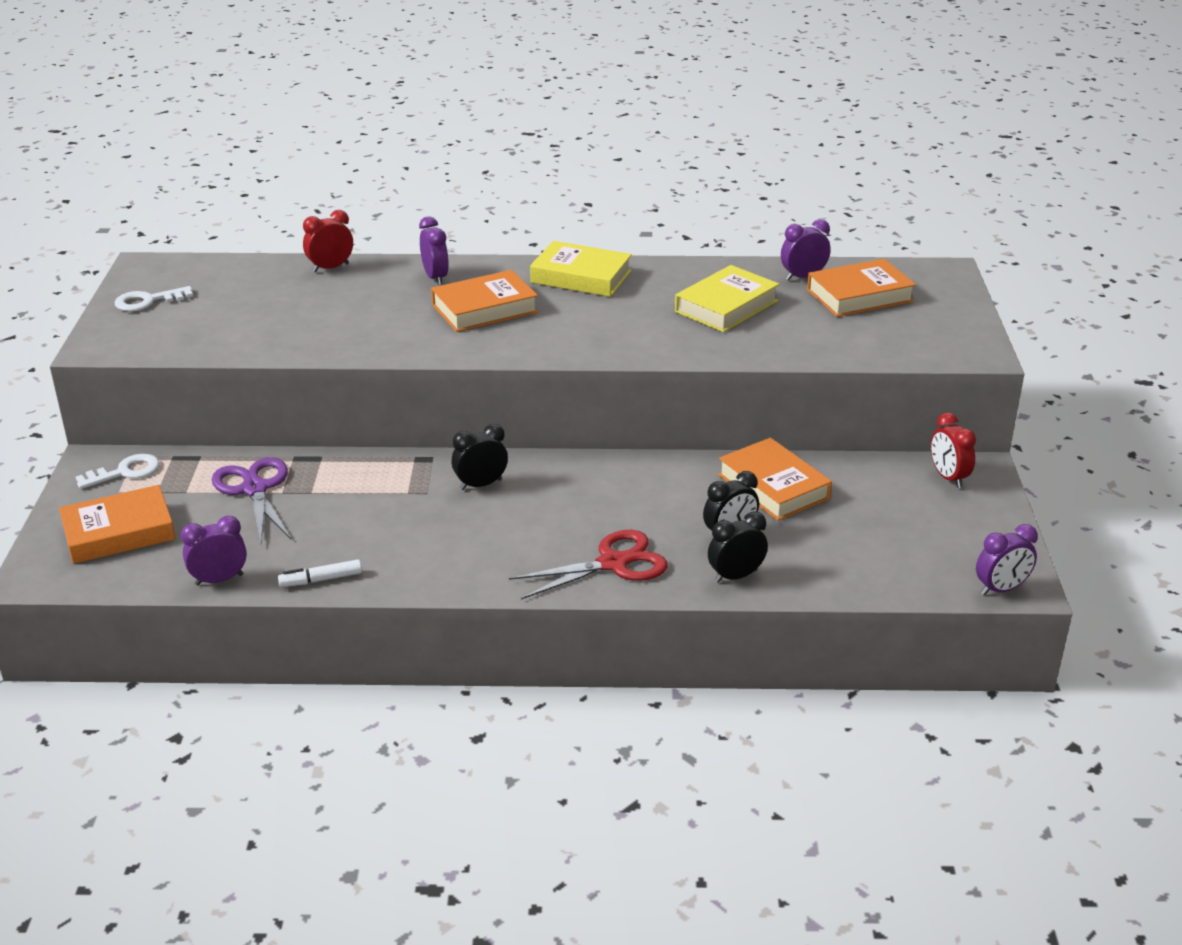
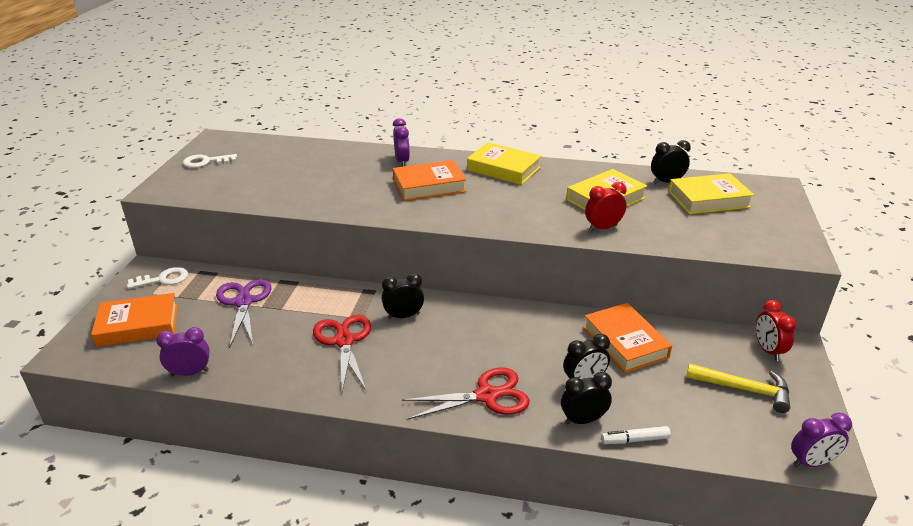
camera: 10 degrees right, 0 degrees up
white marker [278,559,362,587] -> white marker moved to [601,426,671,444]
red clock [303,210,353,273] -> red clock moved to [585,182,627,231]
purple clock [781,219,831,280] -> black clock [651,140,691,184]
orange book [807,259,916,317] -> yellow book [668,173,754,214]
none -> red scissors [313,315,371,392]
none -> yellow hammer [686,363,790,413]

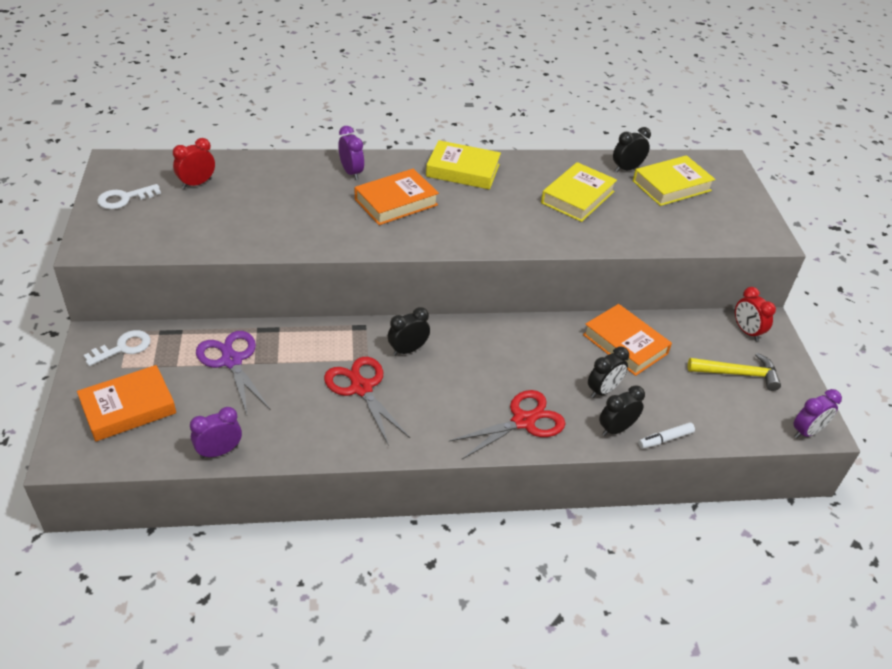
camera: 20 degrees left, 10 degrees up
red clock [585,182,627,231] -> red clock moved to [173,138,215,189]

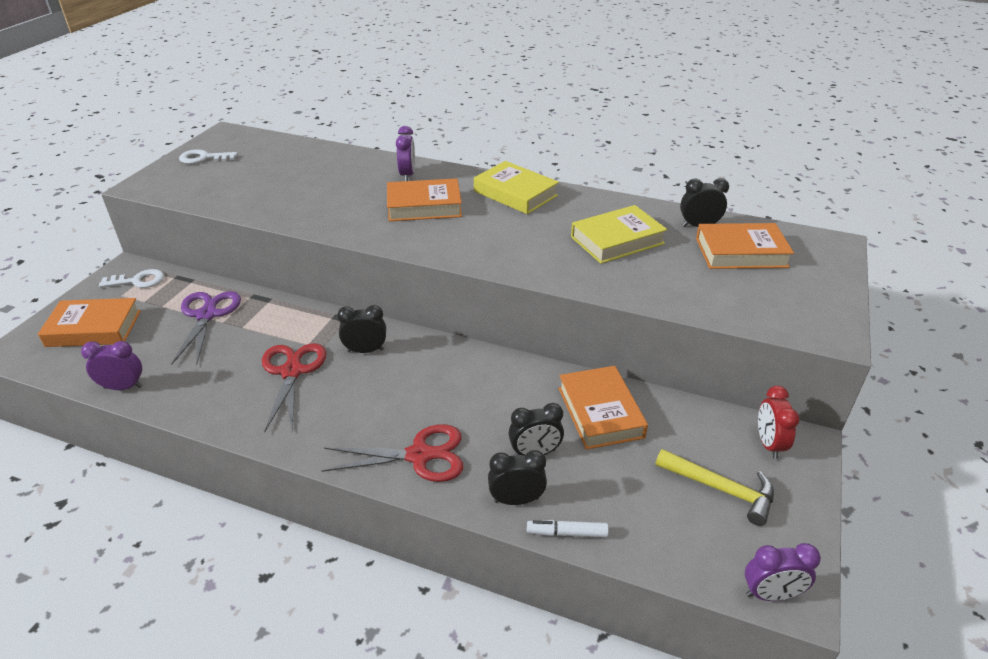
camera: 30 degrees right, 5 degrees down
red clock [173,138,215,189] -> none
yellow book [633,155,715,206] -> orange book [696,223,794,269]

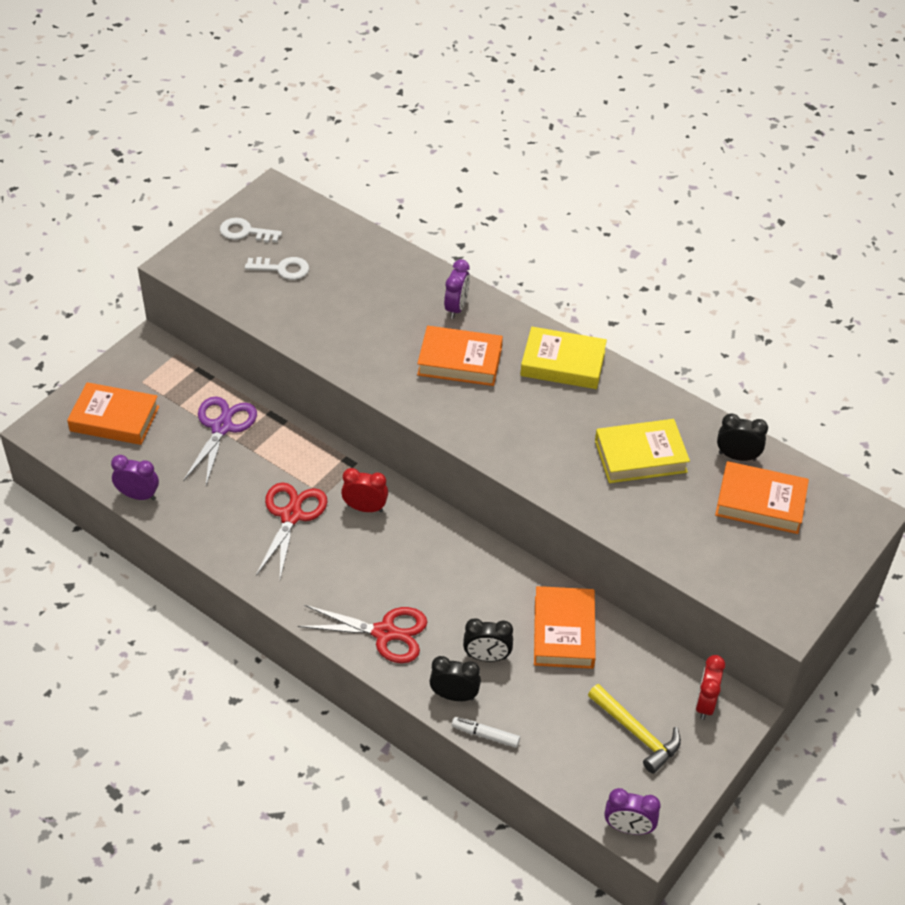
camera: 15 degrees right, 10 degrees up
white key [99,269,164,288] -> white key moved to [245,257,309,280]
black clock [337,305,386,353] -> red clock [341,468,388,512]
yellow book [474,161,559,214] -> yellow book turned 45 degrees counterclockwise [520,327,607,389]

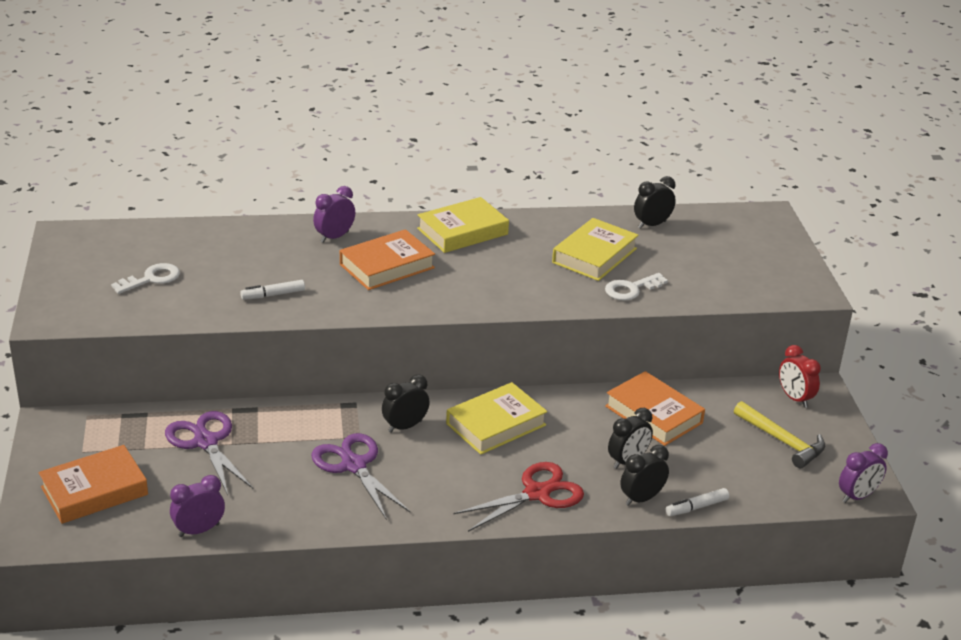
camera: 45 degrees left, 15 degrees down
white key [220,218,282,243] -> white key moved to [605,273,668,301]
red scissors [256,483,327,579] -> purple scissors [311,433,410,520]
red clock [341,468,388,512] -> black clock [382,375,430,433]
purple clock [444,259,470,319] -> purple clock turned 105 degrees counterclockwise [313,186,355,243]
yellow hammer [588,684,681,774] -> yellow hammer turned 45 degrees clockwise [734,401,825,468]
orange book [715,461,809,534] -> none
none -> white marker [240,280,305,300]
none -> yellow book [446,382,547,455]

